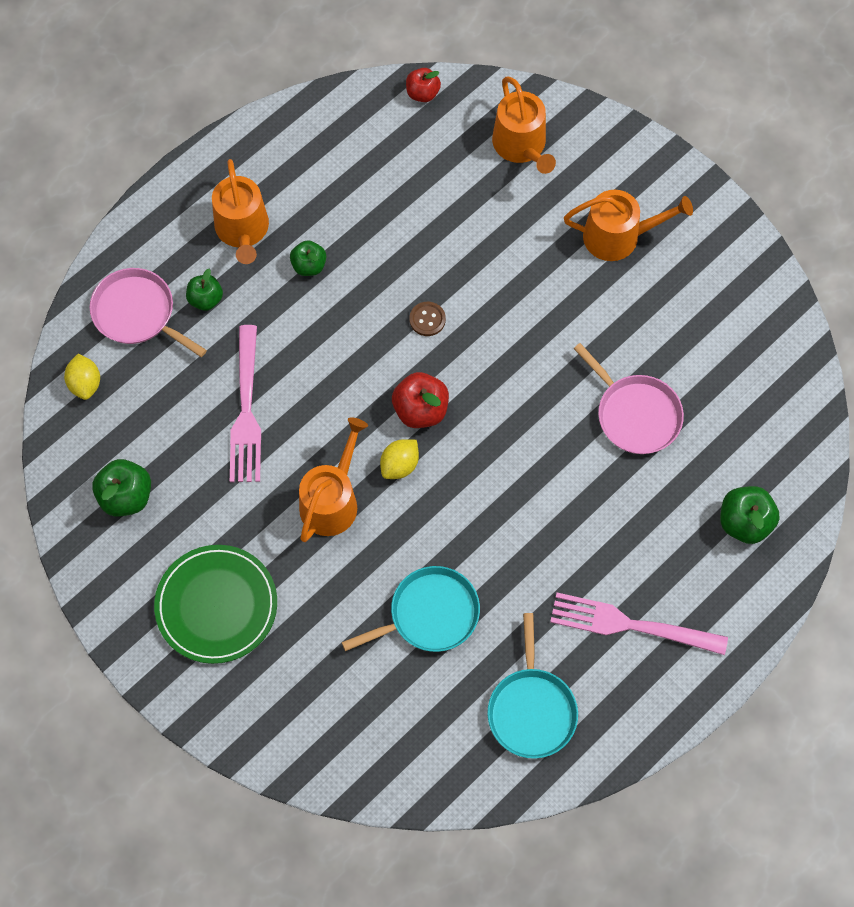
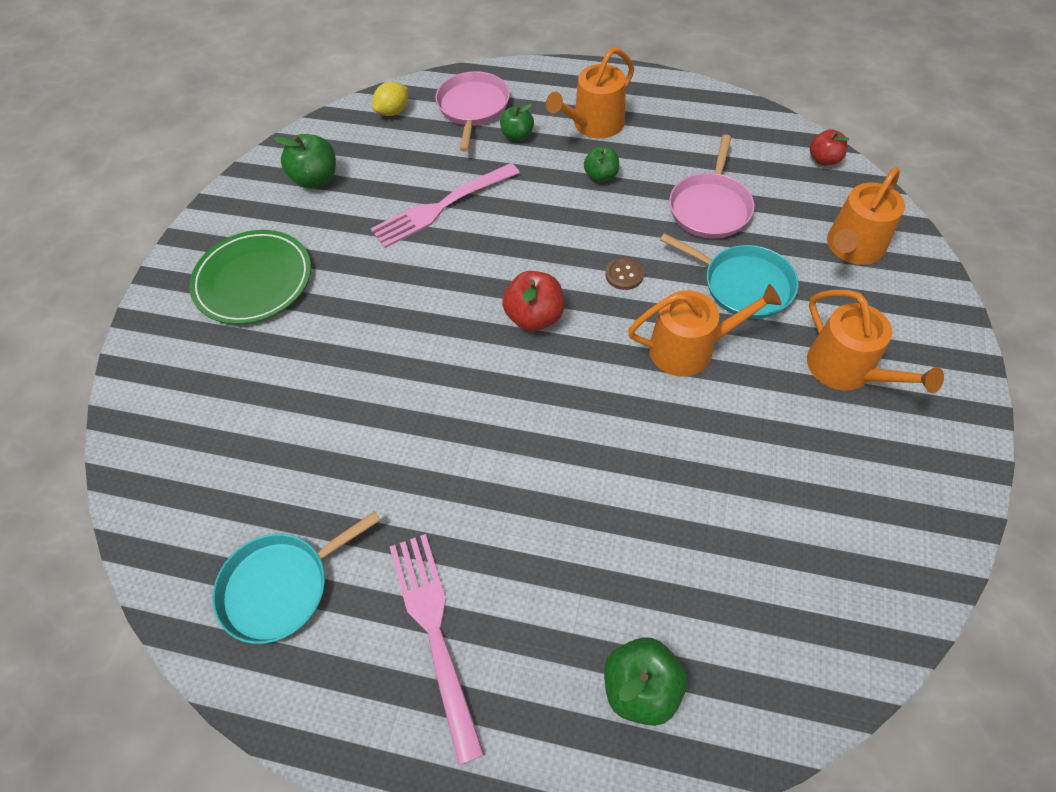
camera: 60 degrees right, 10 degrees down
orange watering can [299,417,368,542] -> orange watering can moved to [628,284,782,377]
turquoise pan [342,566,480,652] -> turquoise pan moved to [660,233,799,319]
yellow lemon [380,439,419,479] -> none
pink pan [573,343,684,454] -> pink pan moved to [669,135,754,238]

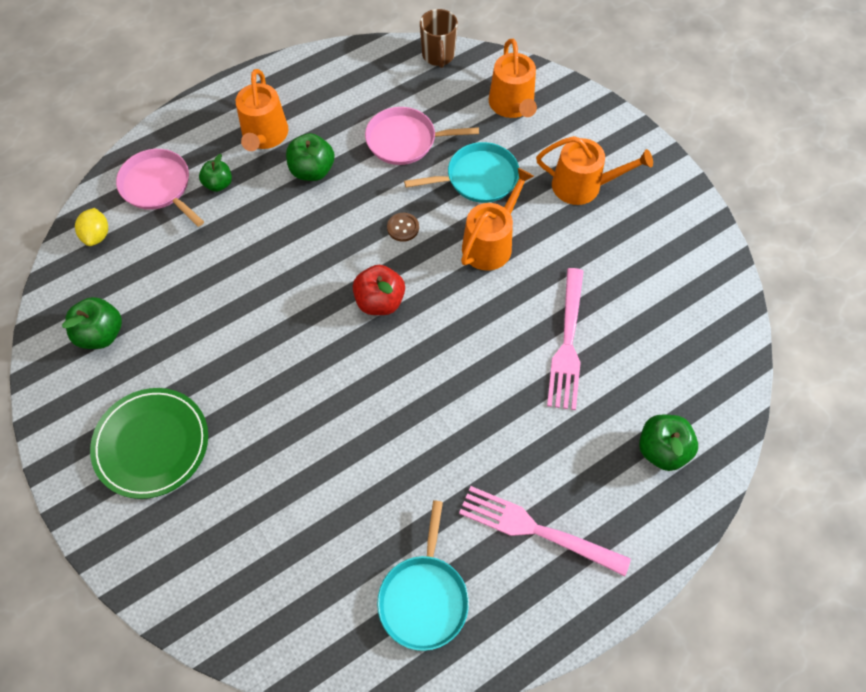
camera: 50 degrees left, 5 degrees up
pink fork [371,163,520,248] -> pink fork moved to [547,268,584,410]
green apple [584,146,619,182] -> green apple [286,133,335,181], size x1.51
pink pan [669,135,754,238] -> pink pan turned 120 degrees clockwise [365,107,479,165]
red apple [810,129,849,166] -> brown mug [420,9,458,68]

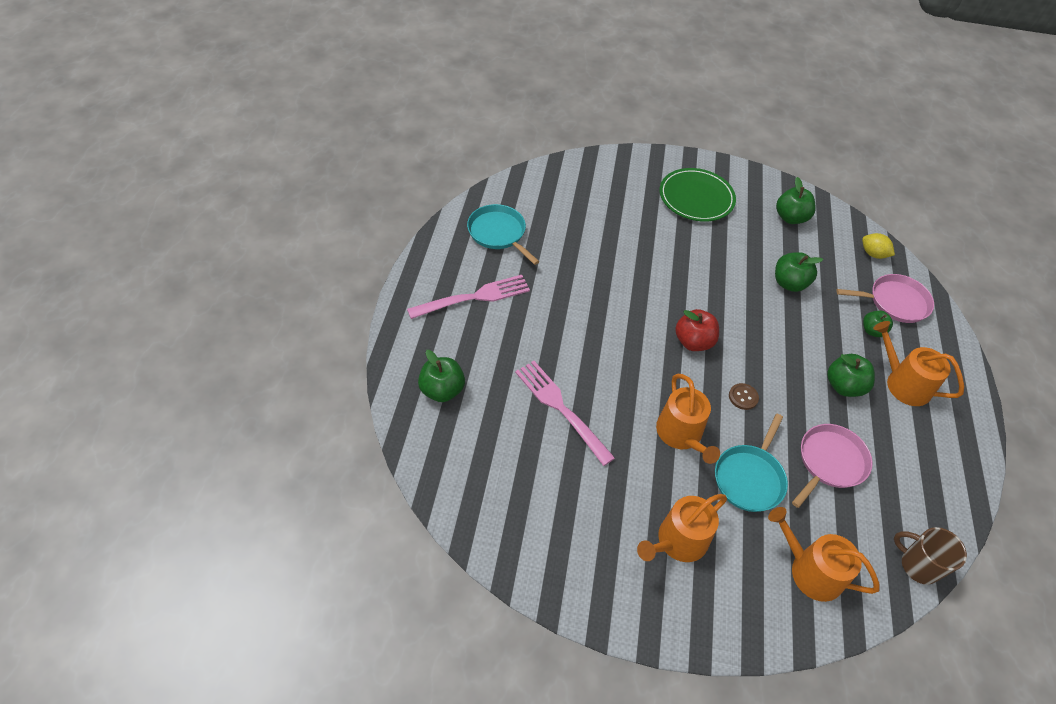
camera: 130 degrees right, 10 degrees down
none -> green apple [775,252,823,292]

